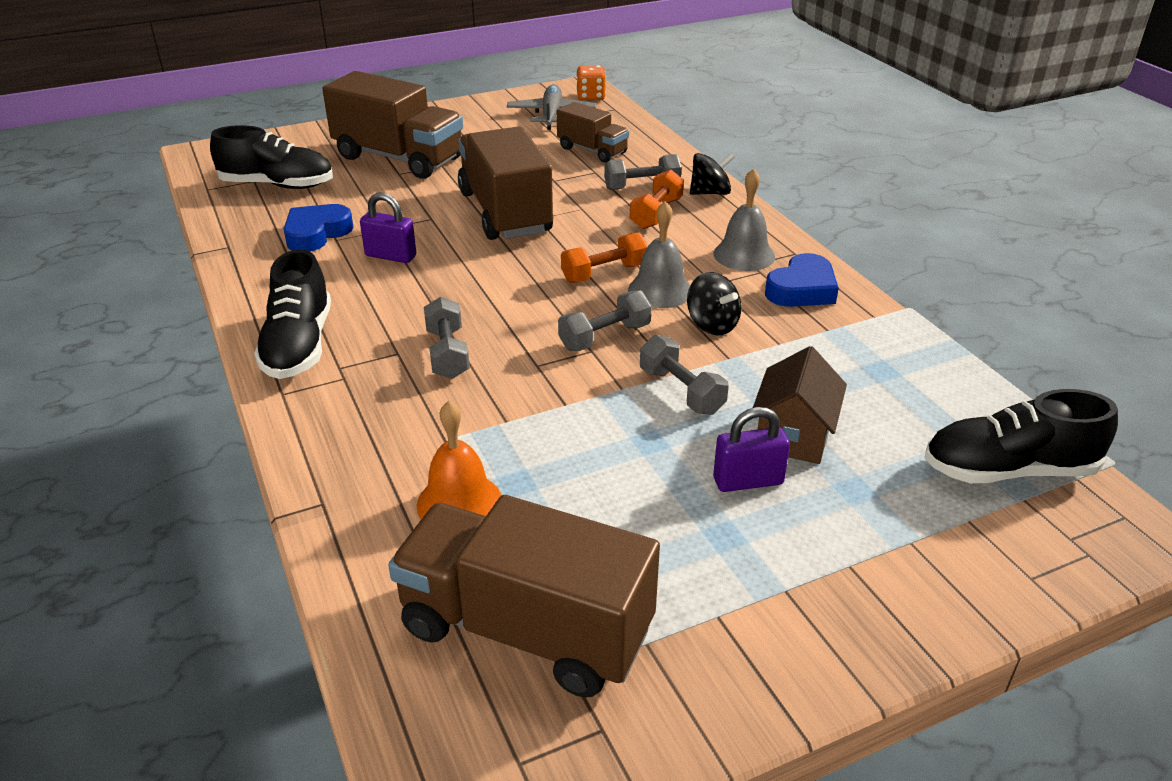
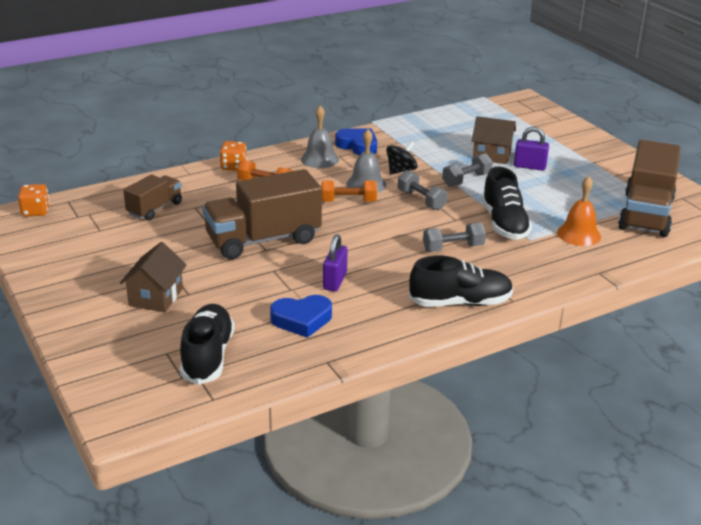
camera: 95 degrees left, 5 degrees down
blue heart [284,204,353,252] -> blue heart turned 45 degrees counterclockwise [270,295,332,338]
brown truck [322,71,463,179] -> brown house [120,242,187,312]
grey plane [507,84,596,130] -> none
orange dumbbell [561,232,648,283] -> orange dumbbell turned 60 degrees counterclockwise [321,180,377,202]
grey dumbbell [604,154,681,190] -> none
black spinning top [690,153,735,195] -> orange dice [220,141,247,171]
purple padlock [713,407,790,492] -> purple padlock turned 60 degrees counterclockwise [514,127,549,171]
black shoe [924,389,1118,483] -> black shoe moved to [481,166,532,240]

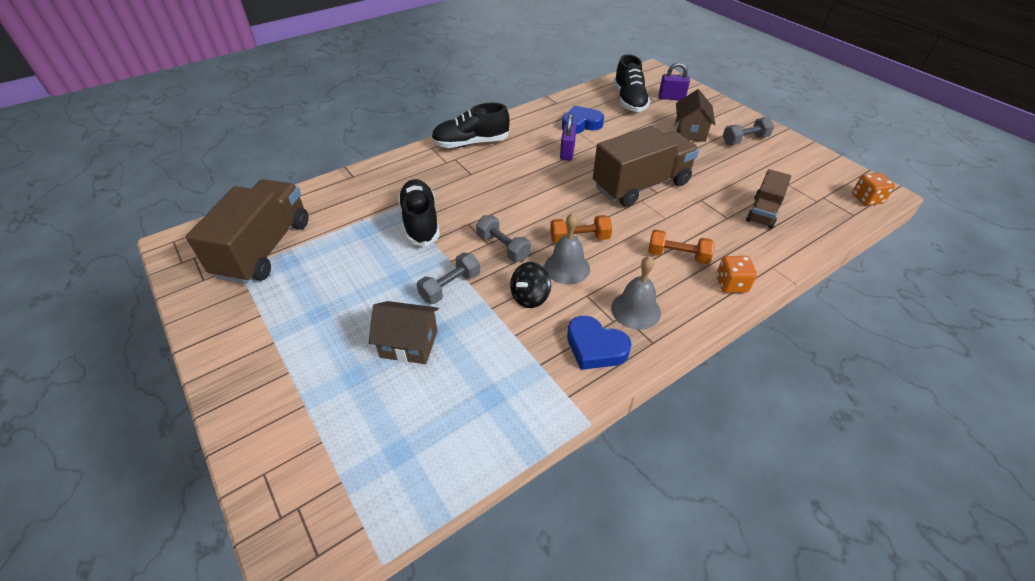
camera: 175 degrees right, 15 degrees up
grey dumbbell [423,223,486,252] -> grey dumbbell moved to [723,118,774,145]
purple padlock [514,127,549,171] -> purple padlock moved to [659,62,690,101]
orange bell [557,176,601,246] -> none

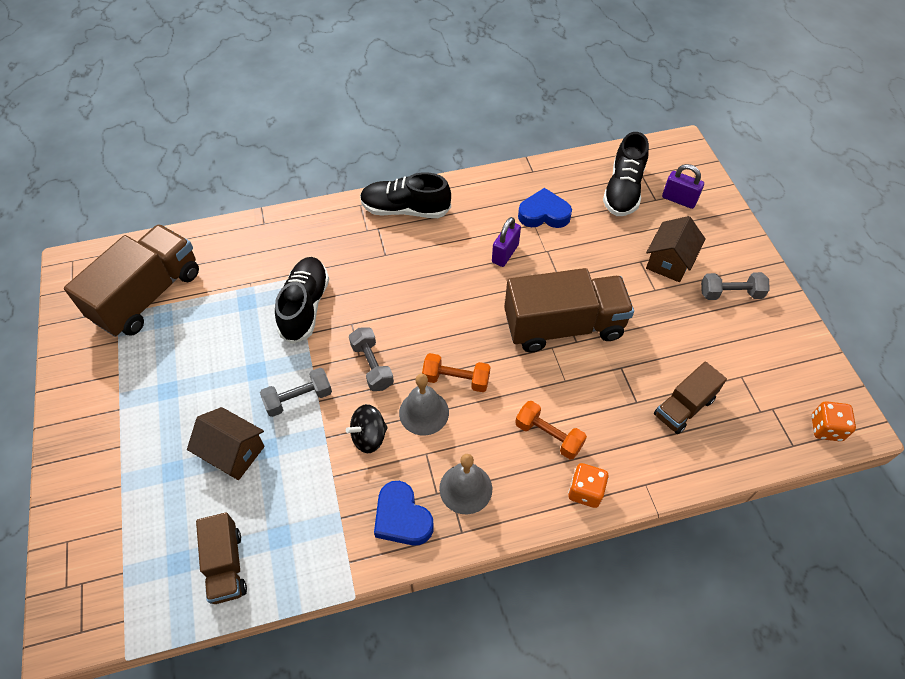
camera: 20 degrees right, 10 degrees up
none -> brown truck [196,512,247,604]

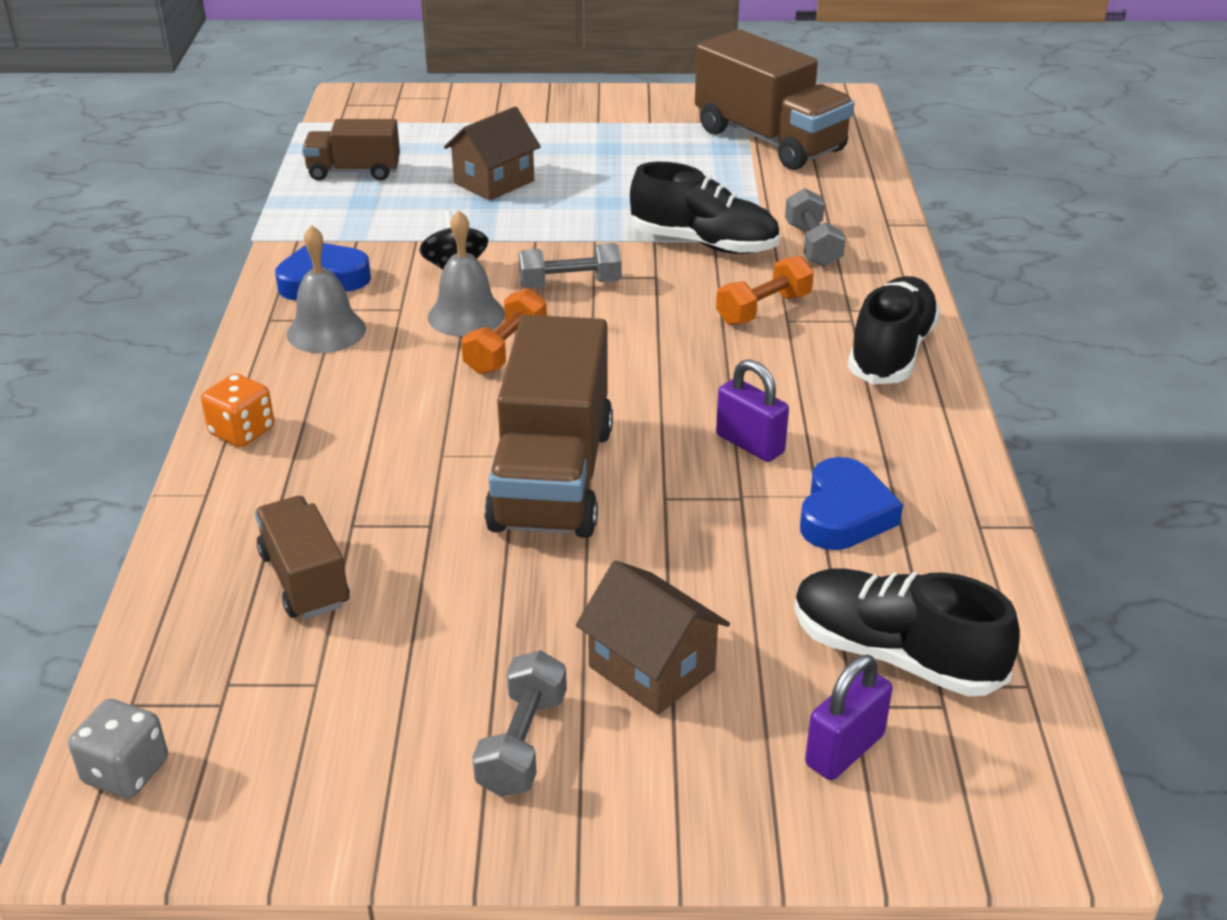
camera: 105 degrees right, 20 degrees down
grey dumbbell [260,368,332,417] -> grey dumbbell moved to [785,188,845,267]
orange dumbbell [515,401,587,459] -> orange dumbbell moved to [716,256,814,325]
orange dice [811,401,856,441] -> grey dice [68,699,168,798]

